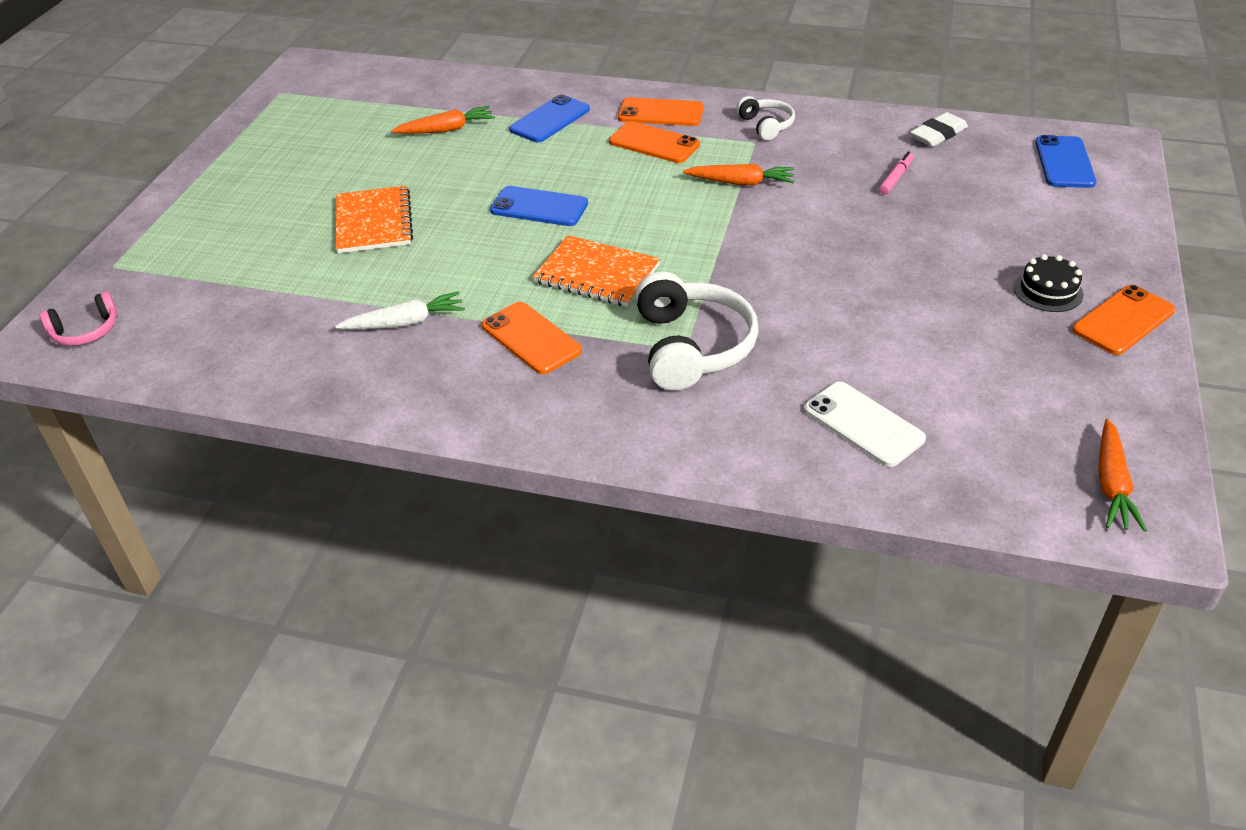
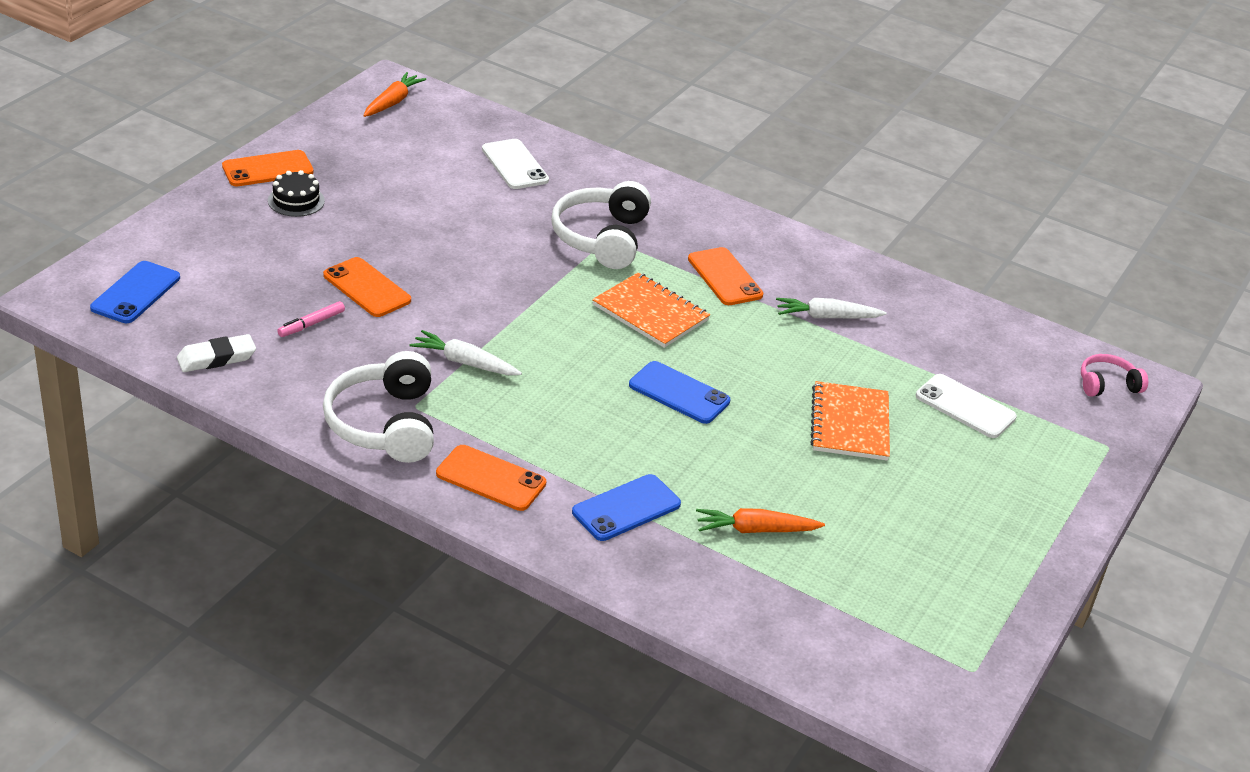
camera: 170 degrees left, 5 degrees down
orange phone [609,121,700,163] -> orange phone moved to [323,257,411,317]
orange carrot [683,164,794,185] -> white carrot [409,330,522,375]
white headphones [736,96,795,140] -> white headphones [323,351,434,463], size x1.84
none -> white phone [916,374,1017,438]

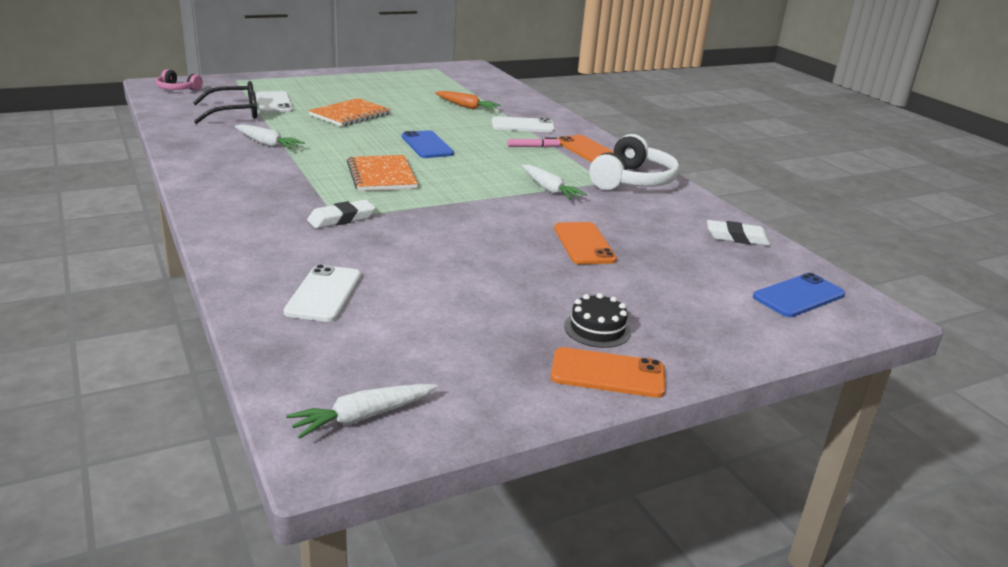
camera: 145 degrees left, 10 degrees down
pink marker [277,301,345,337] -> pink marker moved to [507,137,560,148]
orange carrot [363,72,426,117] -> white carrot [286,384,438,439]
white headphones [551,181,651,269] -> white eraser [307,200,375,229]
blue phone [572,474,681,541] -> white phone [492,116,555,132]
orange phone [688,247,763,305] -> none
none -> black glasses [193,81,257,124]

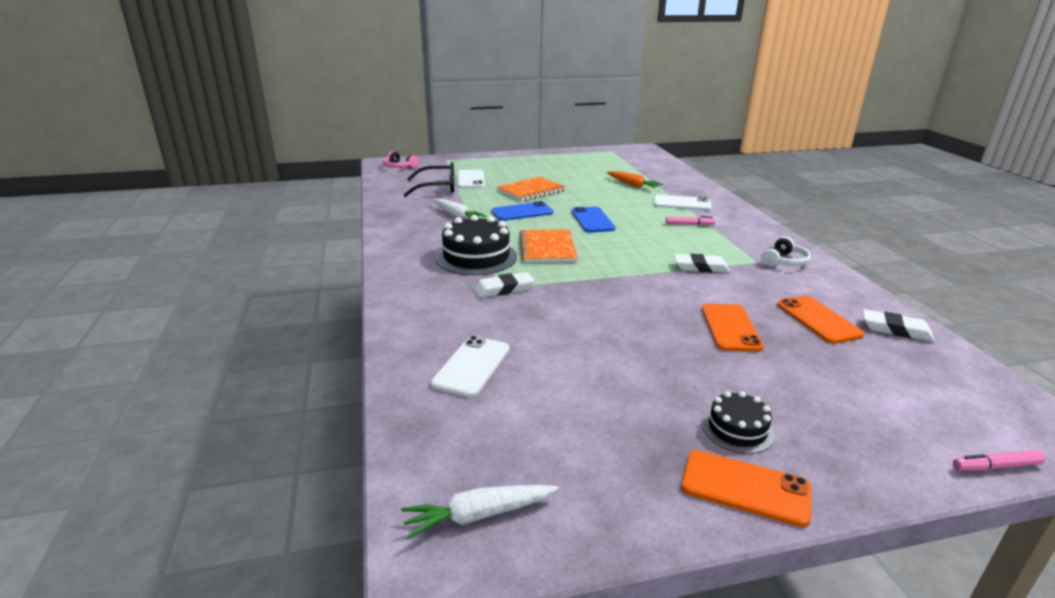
camera: 15 degrees right, 0 degrees up
white carrot [522,165,587,200] -> white eraser [674,254,730,273]
orange phone [556,135,614,162] -> orange phone moved to [777,296,864,344]
white headphones [590,134,679,190] -> white headphones [761,237,811,267], size x0.54
blue phone [753,273,845,317] -> blue phone moved to [491,201,553,221]
none -> black cake [436,215,517,275]
none -> pink marker [953,450,1045,471]

